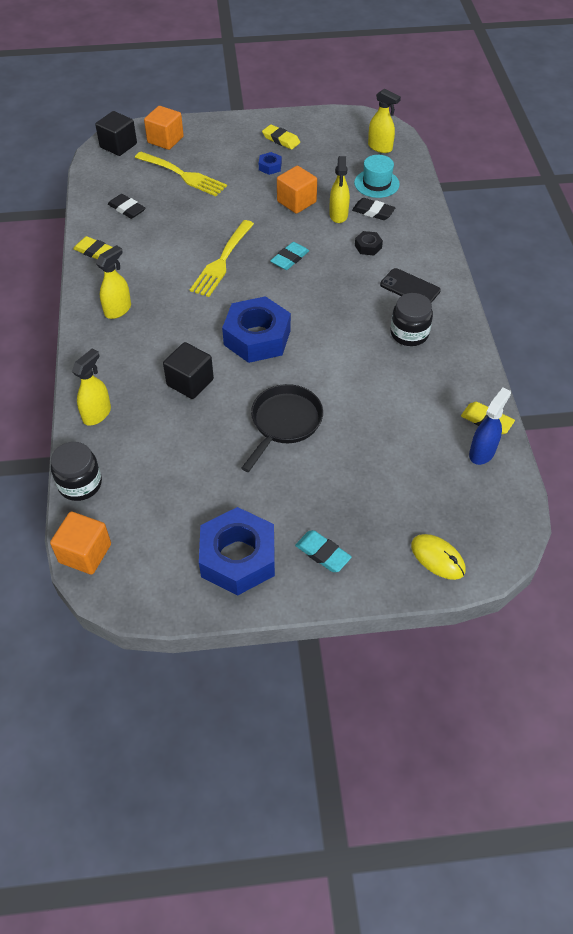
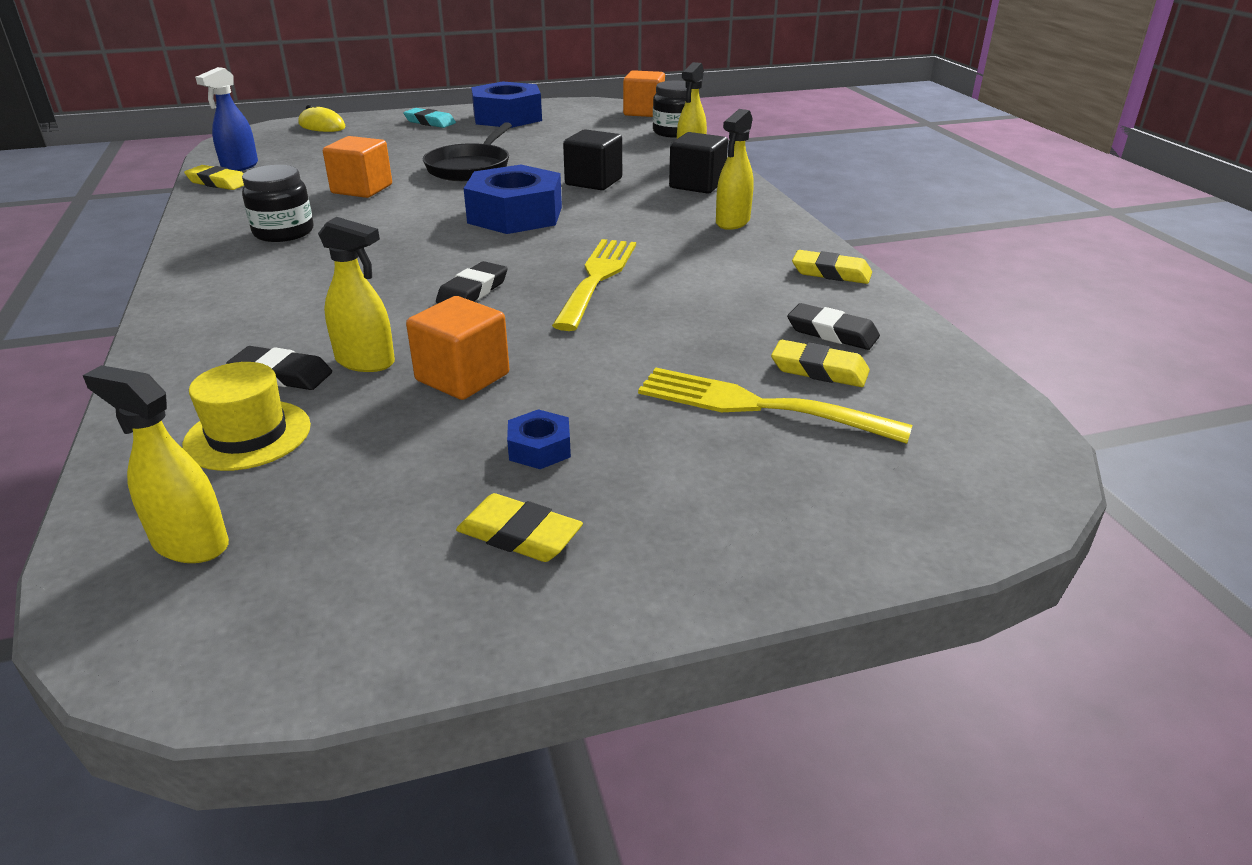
camera: 170 degrees right, 20 degrees down
black cube [95,111,137,156] -> black cube moved to [669,132,728,194]
orange cube [144,106,184,150] -> orange cube moved to [323,136,392,198]
turquoise eraser [270,242,309,270] -> black eraser [436,261,508,304]
yellow spray bottle [329,156,350,223] -> yellow spray bottle turned 120 degrees clockwise [318,217,395,372]
turquoise hat [354,155,400,198] -> yellow hat [182,362,311,471]
black nut [355,231,383,255] -> none
black phone [380,268,441,303] -> none
none -> yellow eraser [771,340,870,387]

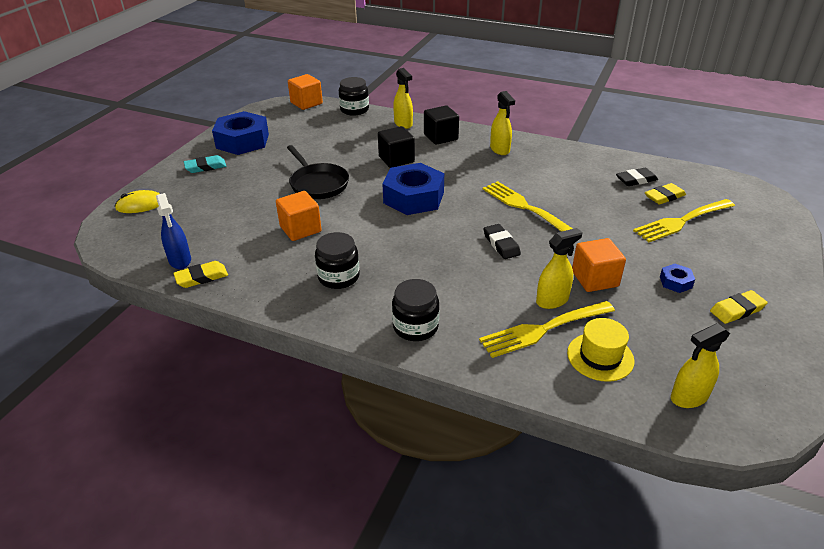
camera: 50 degrees left, 5 degrees up
black eraser [226,346,332,390] -> yellow fork [479,301,615,358]
yellow eraser [792,250,872,284] -> none
none -> black jar [392,279,439,341]

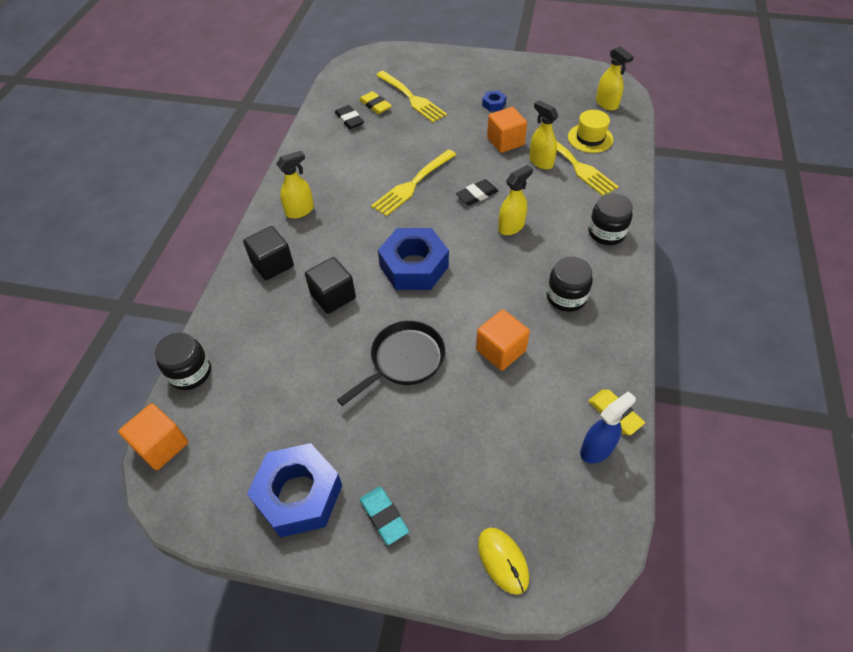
camera: 100 degrees left, 15 degrees up
yellow spray bottle [393,68,413,129] -> yellow spray bottle moved to [498,165,533,235]
yellow eraser [710,290,768,324] -> none

